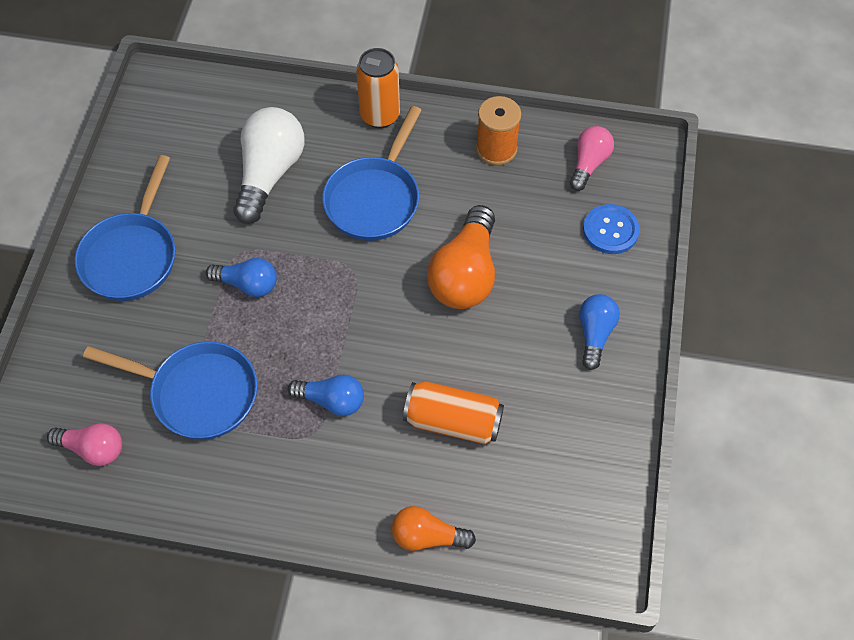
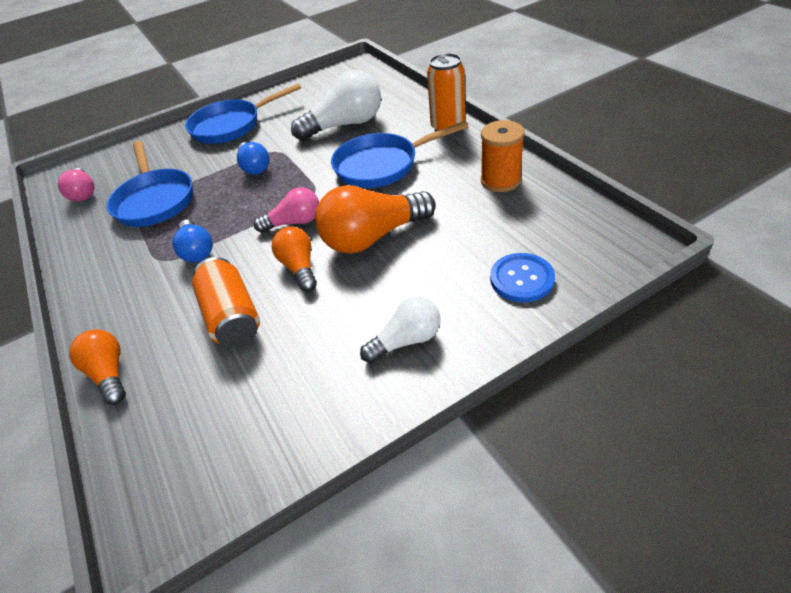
camera: 55 degrees right, 15 degrees down
pink light bulb [570,126,614,191] -> pink light bulb moved to [254,187,319,233]
blue light bulb [579,294,620,370] -> white light bulb [360,297,440,363]
none -> orange light bulb [272,226,317,291]

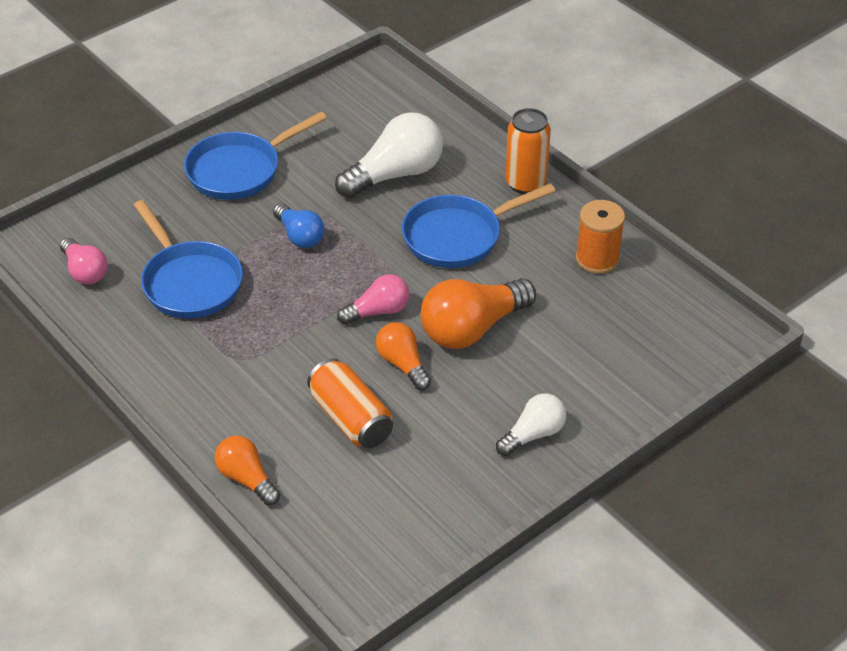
camera: 15 degrees left, 0 degrees up
blue light bulb [172,220,213,262] -> none
blue button [490,253,555,302] -> none

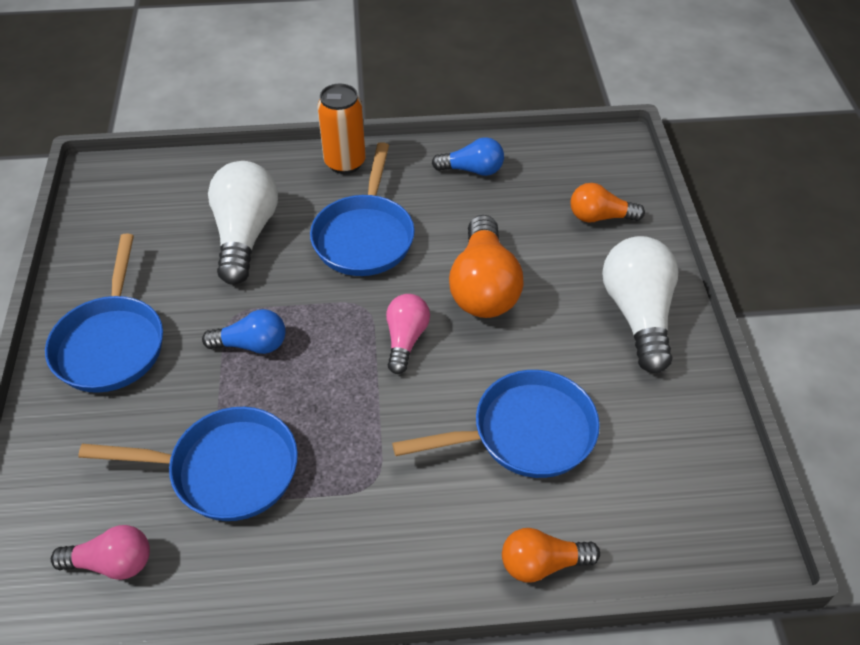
camera: 55 degrees left, 5 degrees up
orange can [307,358,393,448] -> blue pan [392,370,600,478]
orange light bulb [376,322,431,390] -> orange light bulb moved to [570,183,645,222]
white light bulb [496,393,566,456] -> white light bulb [602,236,678,373], size x1.71
orange spool [576,200,625,274] -> blue light bulb [432,137,504,176]

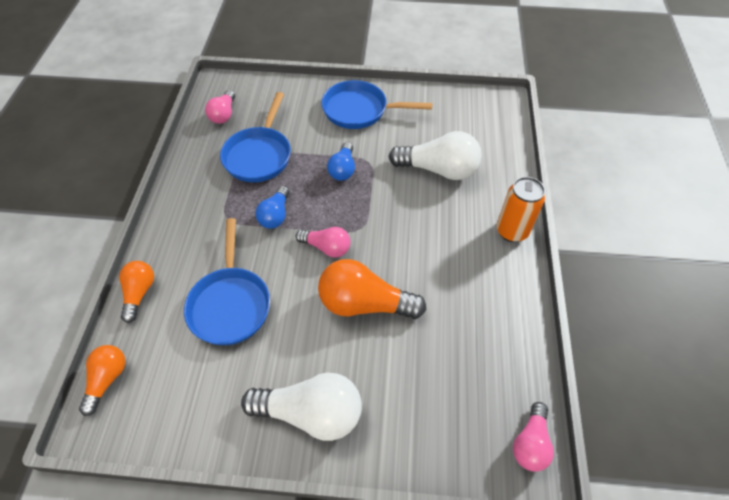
camera: 100 degrees right, 5 degrees up
blue pan [310,142,415,276] -> none
blue light bulb [432,137,504,176] -> blue light bulb moved to [255,186,289,229]
orange light bulb [570,183,645,222] -> orange light bulb moved to [79,345,125,416]
none -> pink light bulb [513,402,554,472]

